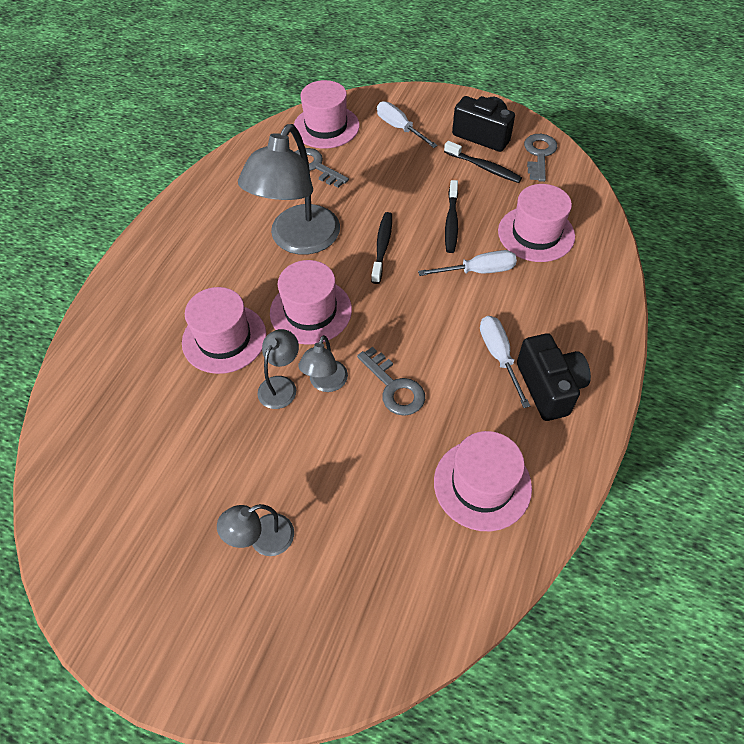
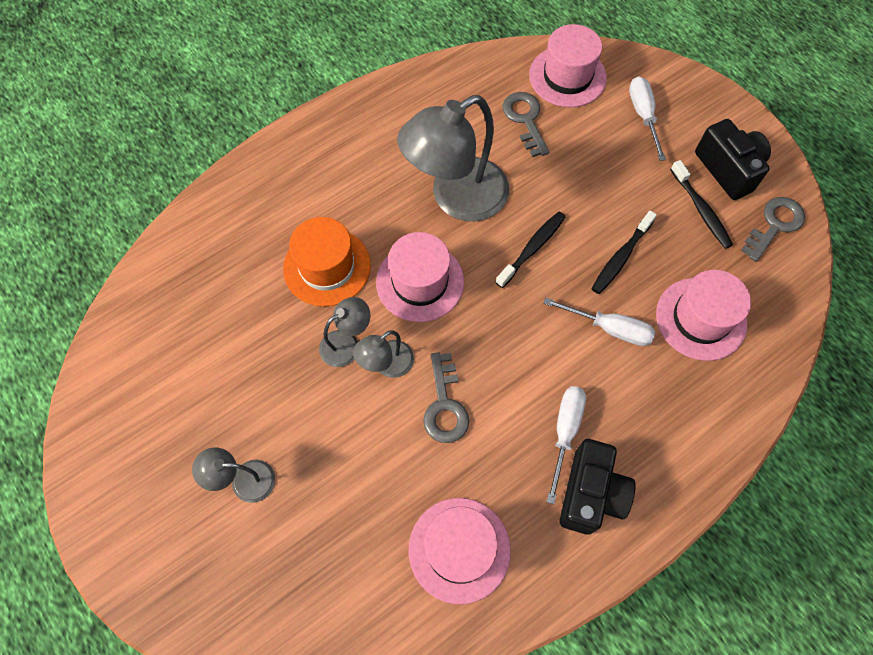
camera: 30 degrees right, 10 degrees up
pink hat [182,287,267,374] -> orange hat [283,217,371,307]

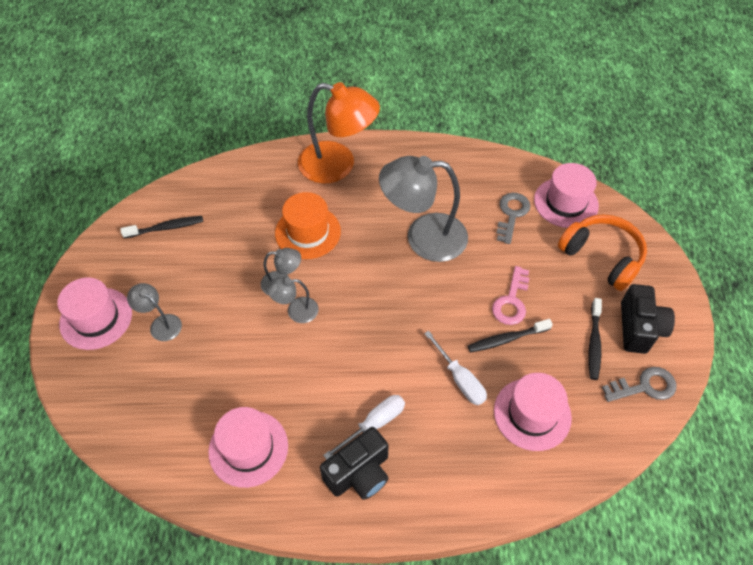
camera: 35 degrees right, 10 degrees down
pink hat [376,232,464,322] -> pink hat moved to [57,277,132,350]
grey key [423,352,469,443] -> none
black toothbrush [495,212,565,288] -> black toothbrush moved to [121,216,203,239]
white screwdriver [629,76,666,161] -> orange headphones [558,214,647,291]
none -> orange lamp [298,82,380,183]
none -> pink key [492,266,529,325]

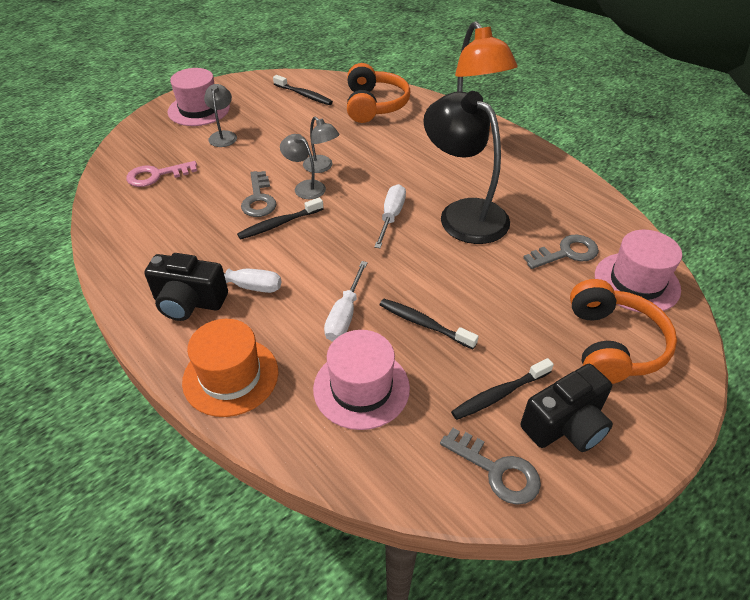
camera: 50 degrees right, 10 degrees down
pink hat [208,407,288,488] -> none
orange hat [275,192,341,259] -> orange hat moved to [182,319,279,417]
grey lamp [379,156,468,262] -> black lamp [423,91,510,244]
pink key [492,266,529,325] -> pink key moved to [126,161,197,187]
none -> black toothbrush [237,197,323,240]
none -> grey key [241,171,277,217]
none -> orange headphones [347,63,411,123]
none -> white screwdriver [374,184,406,248]

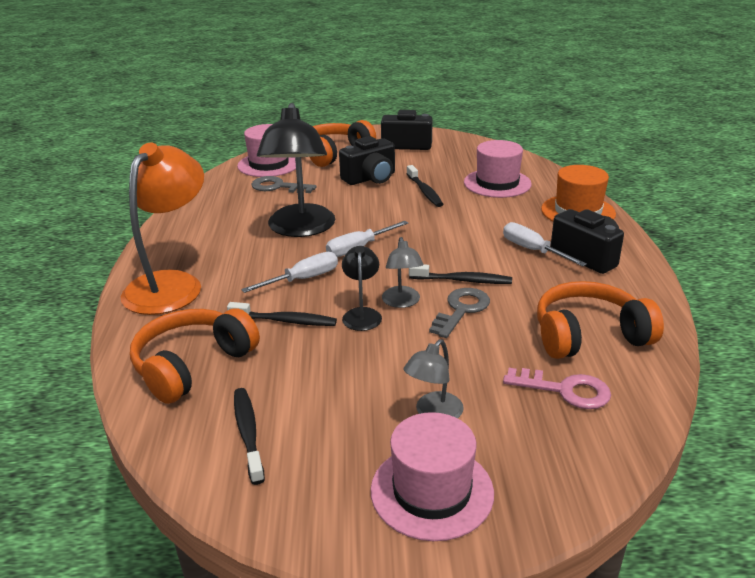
camera: 140 degrees left, 15 degrees down
grey lamp [303,117,340,173] -> black lamp [342,246,382,331]
white screwdriver [324,261,368,342] -> white screwdriver moved to [241,252,338,293]
grey key [440,428,541,505] -> none
black toothbrush [451,358,554,420] -> black toothbrush moved to [227,302,337,326]
none -> black camera [339,136,395,185]
none -> orange headphones [537,281,664,359]

